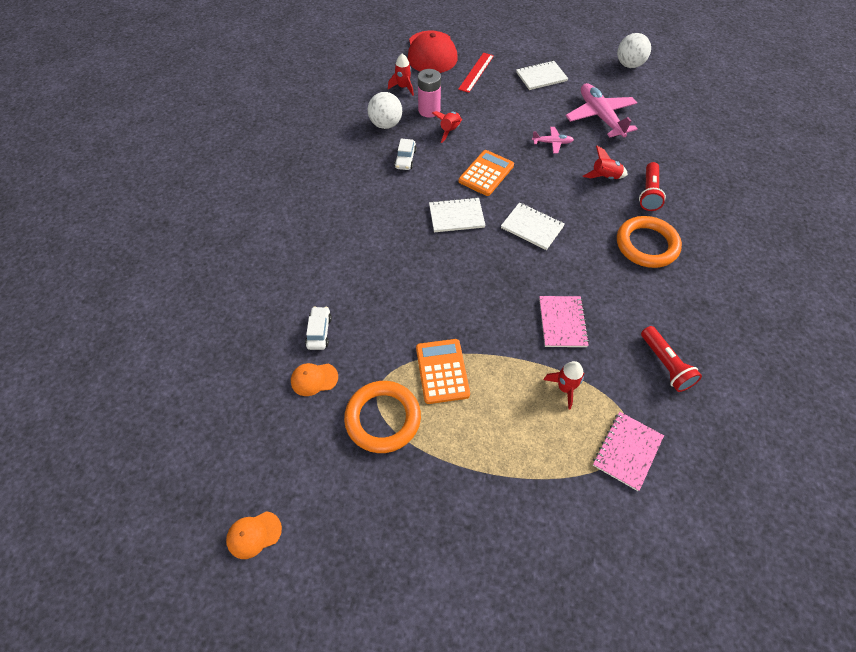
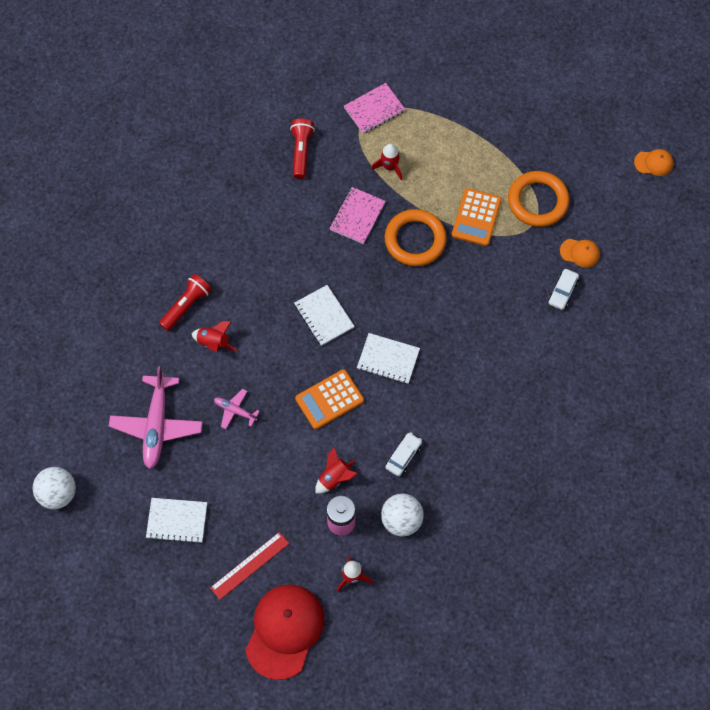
camera: 155 degrees left, 10 degrees up
orange ring [617,216,682,268] -> orange ring moved to [384,209,447,266]

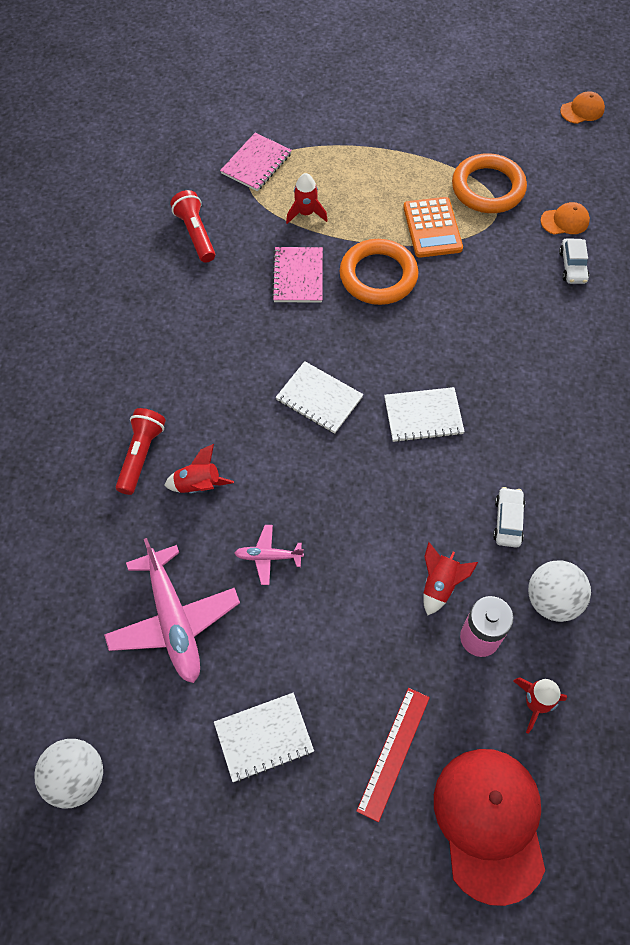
camera: 25 degrees left, 5 degrees down
orange calculator [295,369,364,429] -> none

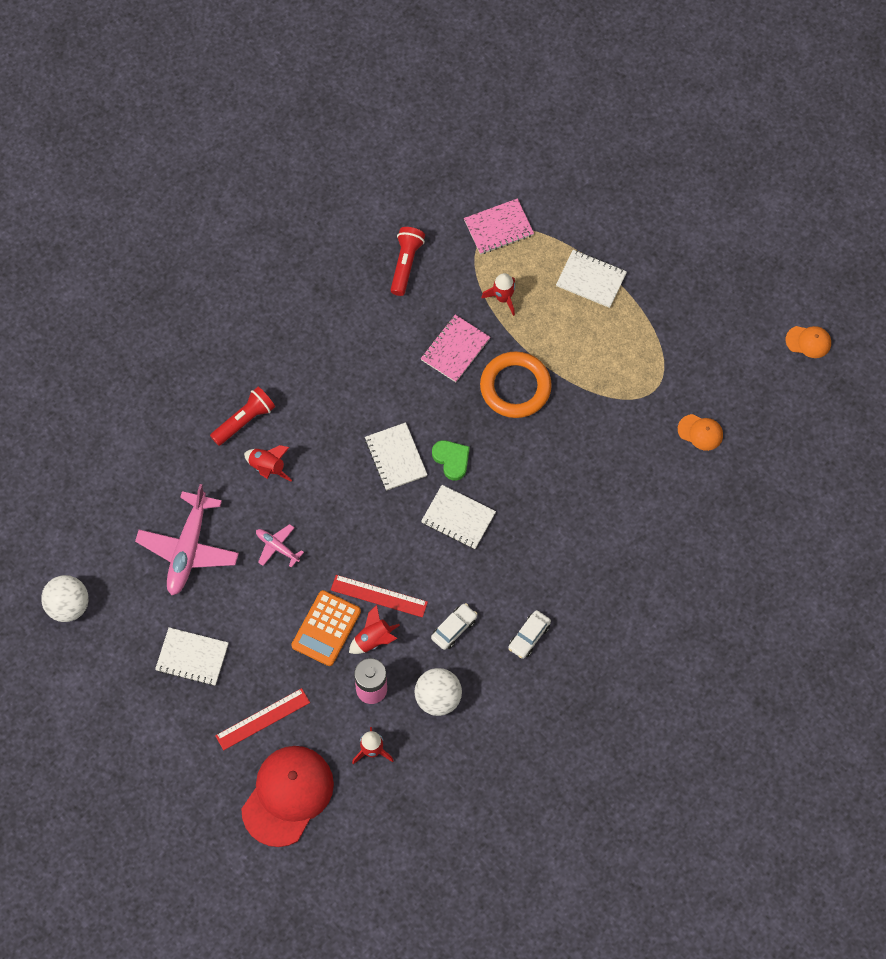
camera: 35 degrees right, 5 degrees up
orange calculator [403,197,463,258] -> orange calculator moved to [291,590,361,666]
orange ring [452,153,527,213] -> none
white car [559,239,590,284] -> white car moved to [508,610,551,659]
none -> red ruler [331,575,428,617]
none -> green heart [432,440,470,480]
none -> white notebook [556,250,627,308]

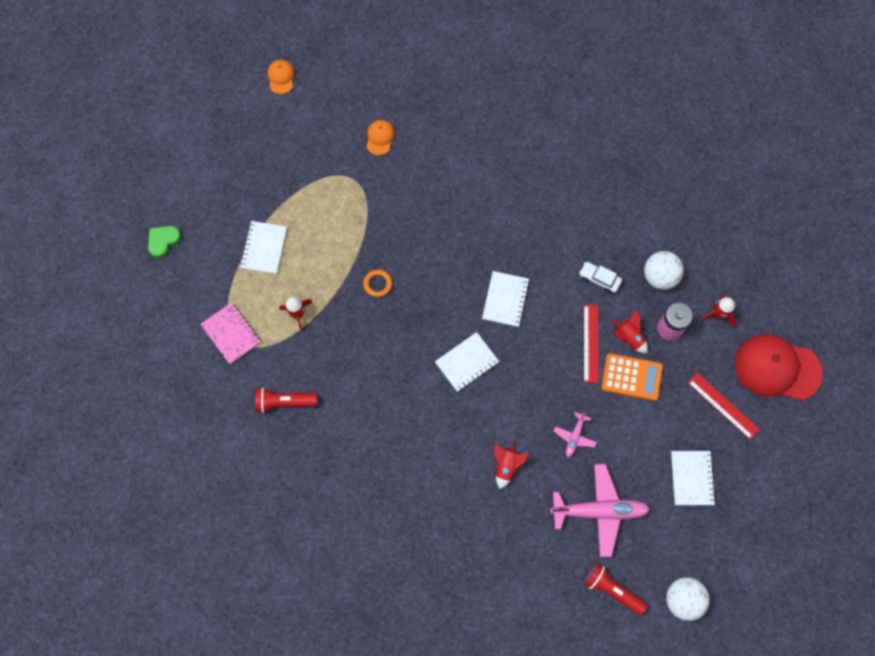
camera: 105 degrees left, 5 degrees up
red flashlight [210,387,275,446] -> red flashlight moved to [584,563,647,615]
pink notebook [421,315,490,382] -> none
green heart [432,440,470,480] -> green heart moved to [148,226,181,258]
orange ring [480,351,552,418] -> orange ring [363,269,392,297], size x0.48
white car [508,610,551,659] -> none

